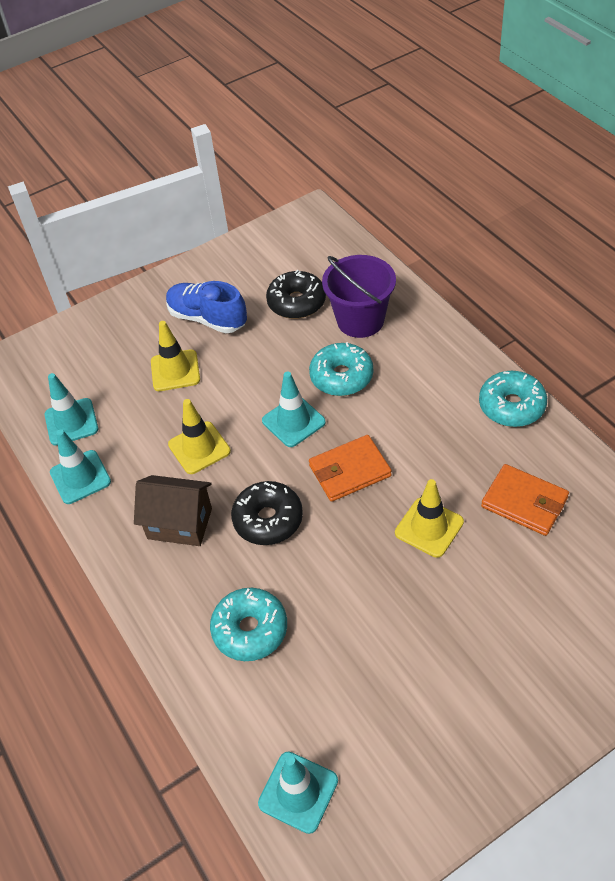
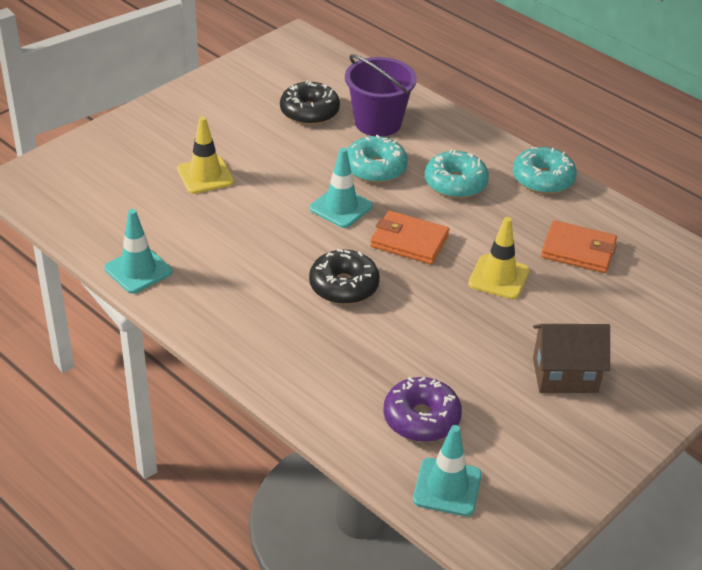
camera: 20 degrees left, 10 degrees down
turquoise traffic cone [45,373,98,446] -> none
brown house [134,475,212,546] -> brown house moved to [533,324,610,393]
blue shoe [166,281,247,333] -> none
yellow traffic cone [168,399,231,474] -> none
turquoise donut [210,588,287,661] -> turquoise donut moved to [425,149,489,199]
orange wallet [309,435,392,502] -> orange wallet turned 60 degrees clockwise [370,211,449,264]
none -> purple donut [383,377,462,442]

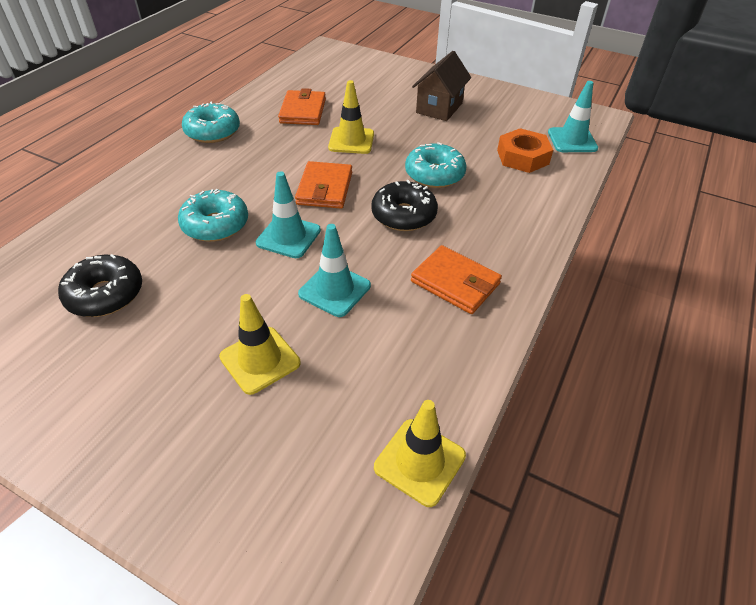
camera: 105 degrees left, 5 degrees up
turquoise traffic cone [104,209,172,294] -> turquoise traffic cone moved to [298,224,371,317]
purple bucket [345,54,417,137] -> none
purple donut [383,377,462,442] -> orange nut [497,128,553,173]
turquoise donut [425,149,489,199] -> turquoise donut moved to [405,142,466,188]
brown house [533,324,610,393] -> brown house turned 45 degrees clockwise [412,51,471,121]
none -> yellow traffic cone [374,400,466,507]
none -> orange wallet [411,245,502,314]

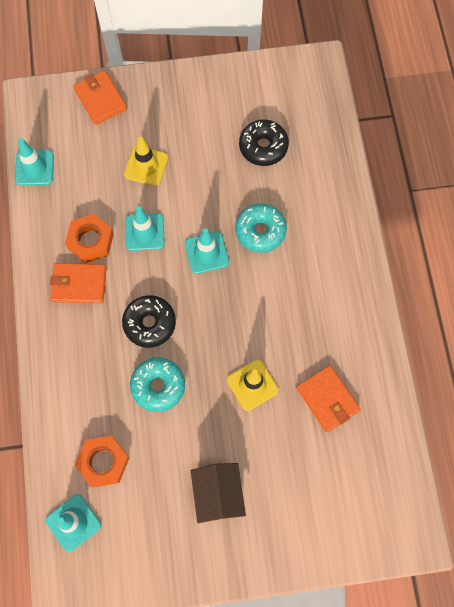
camera: 145 degrees right, 25 degrees up
turquoise donut [182,101,240,143] -> none
orange wallet [295,161,352,209] -> orange wallet moved to [73,70,127,125]
yellow traffic cone [374,400,466,507] -> turquoise traffic cone [15,138,54,185]
none -> orange nut [65,214,114,263]

